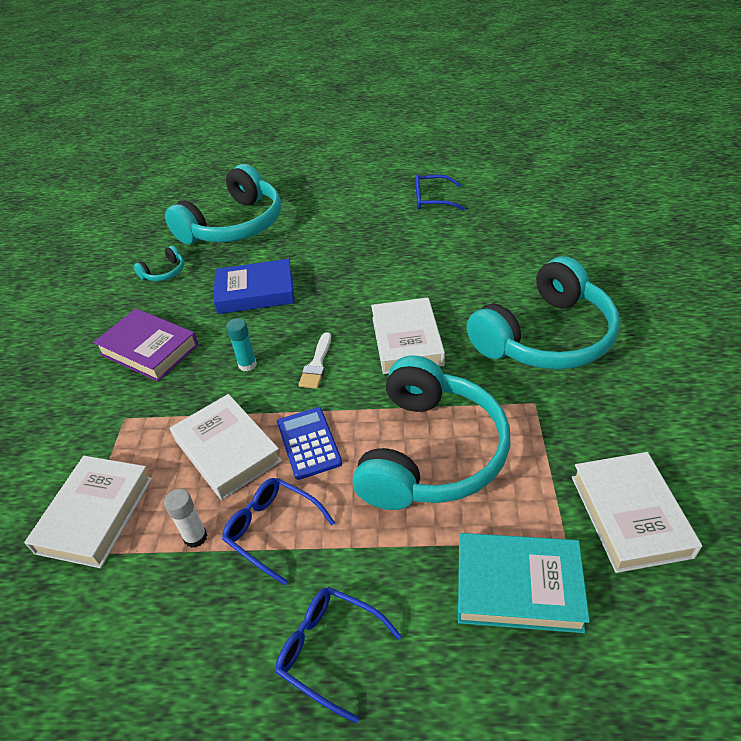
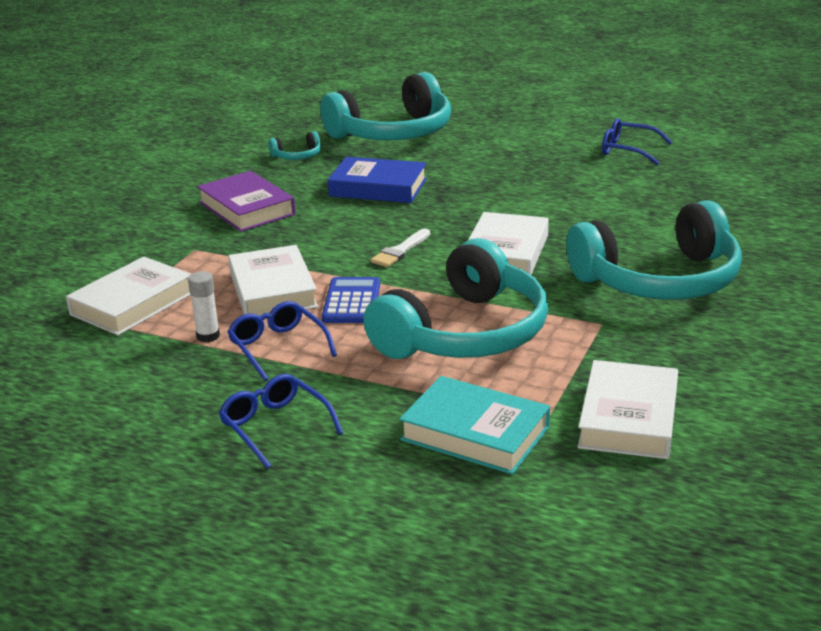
camera: 20 degrees right, 15 degrees down
turquoise glue stick [226,318,257,371] -> none

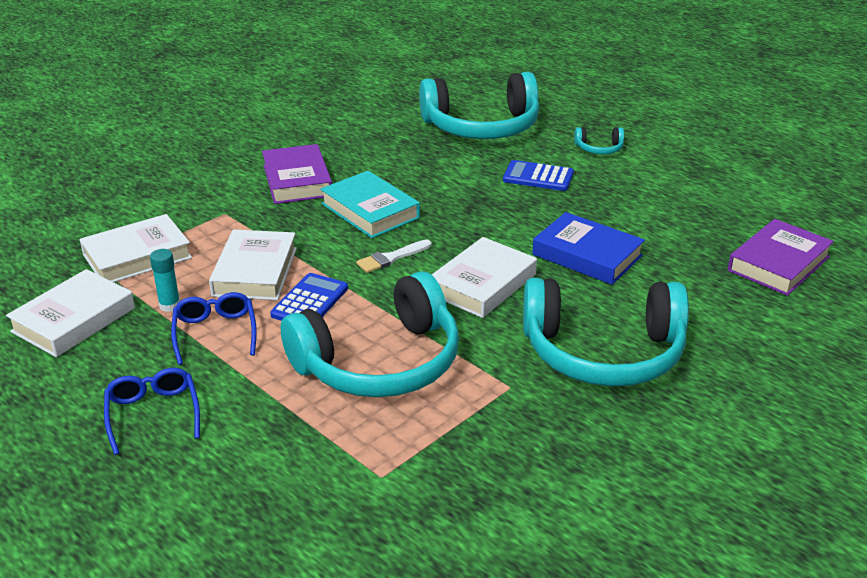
camera: 20 degrees right, 5 degrees up
white glue stick [188,271,220,342] -> turquoise glue stick [150,249,180,312]
turquoise headphones [269,131,321,160] -> turquoise headphones moved to [574,127,624,154]
blue book [328,157,427,203] -> blue book moved to [532,212,645,285]
turquoise book [399,376,550,475] -> turquoise book moved to [320,171,420,238]
white book [578,360,678,459] -> white book moved to [6,269,135,357]
blue glasses [602,118,672,165] -> none
none -> blue calculator [503,160,574,191]
none -> purple book [728,219,834,296]

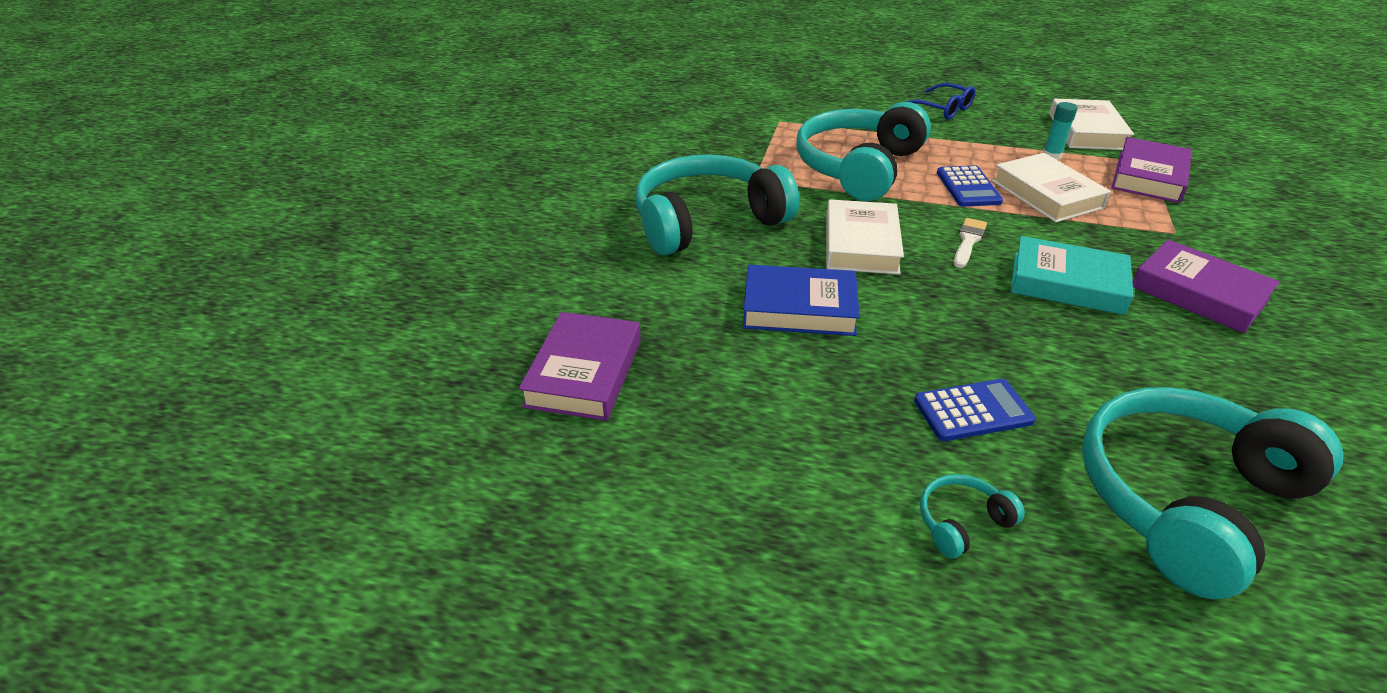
camera: 150 degrees right, 5 degrees up
white book [80,214,192,282] -> purple book [1111,137,1192,203]
blue glasses [171,292,257,365] -> none

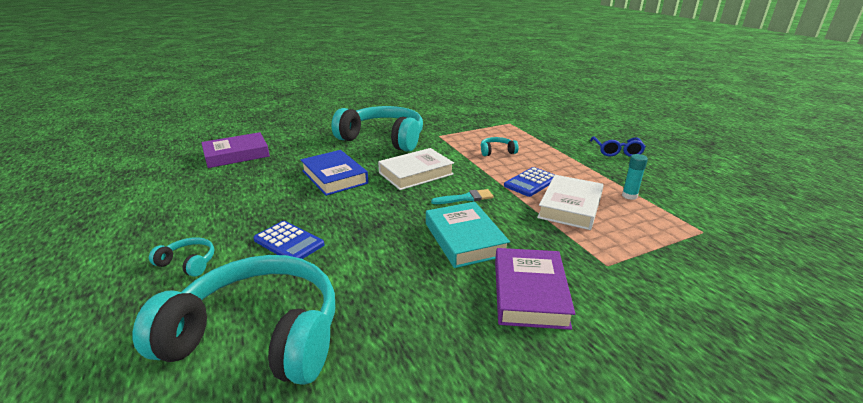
camera: 50 degrees right, 10 degrees down
turquoise headphones [796,102,931,201] -> turquoise headphones [481,137,518,156], size x0.40
white brush [953,218,987,268] -> turquoise brush [431,189,493,204]
white book [1049,99,1134,150] -> none
purple book [1111,137,1192,203] -> none

